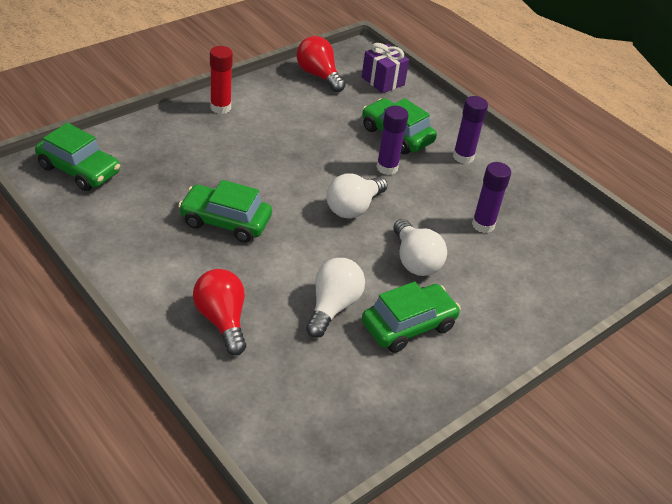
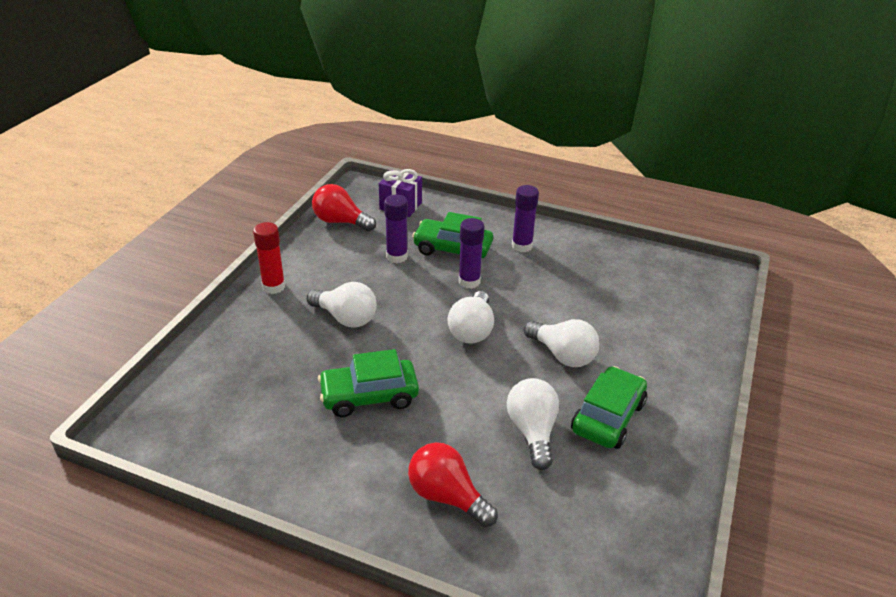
camera: 25 degrees left, 5 degrees down
green car [35,123,120,191] -> none
purple glue stick [472,162,511,233] -> purple glue stick moved to [384,195,408,263]
none -> white light bulb [307,282,377,328]

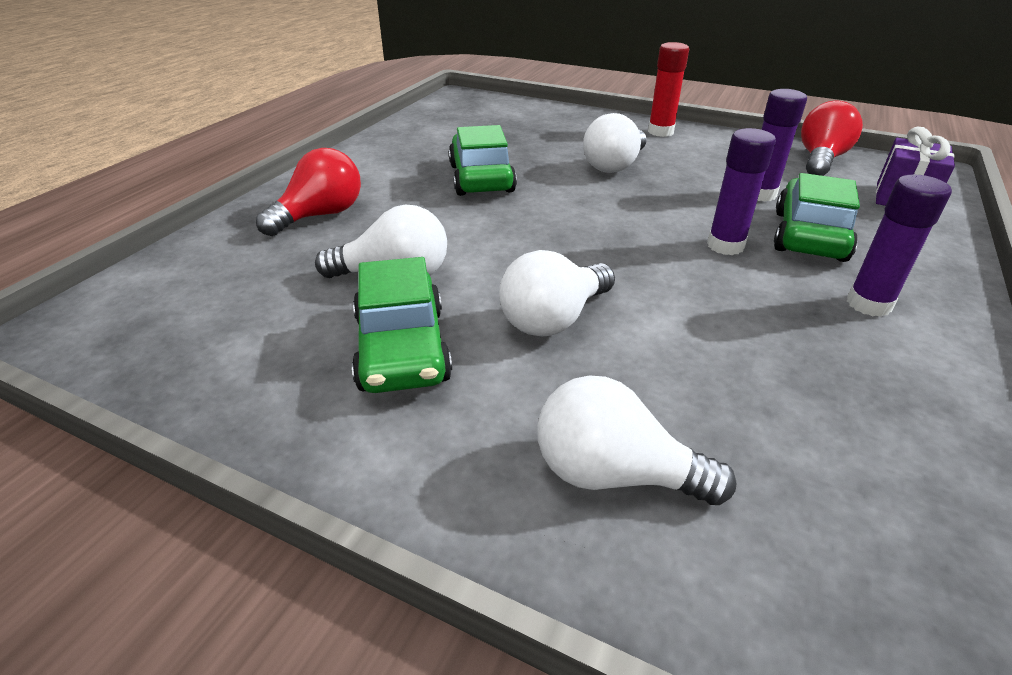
camera: 95 degrees right, 0 degrees up
white light bulb [448,291,494,344] -> white light bulb moved to [537,375,737,505]
green car [571,366,647,449] -> green car turned 45 degrees clockwise [352,257,452,393]

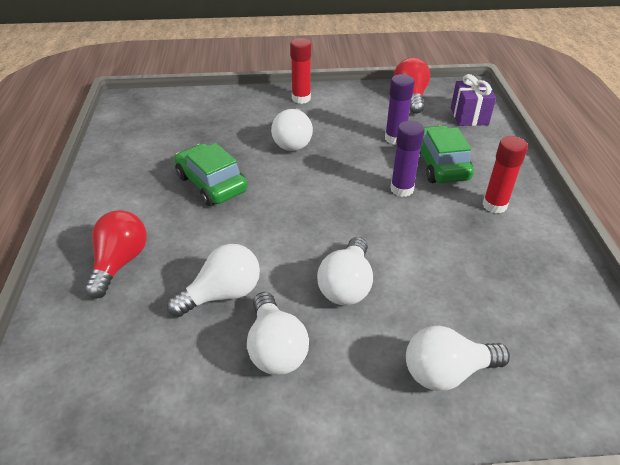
camera: 30 degrees left, 5 degrees up
green car [352,257,452,393] -> white light bulb [247,292,309,375]
purple glue stick [847,174,952,317] -> red glue stick [482,136,528,213]

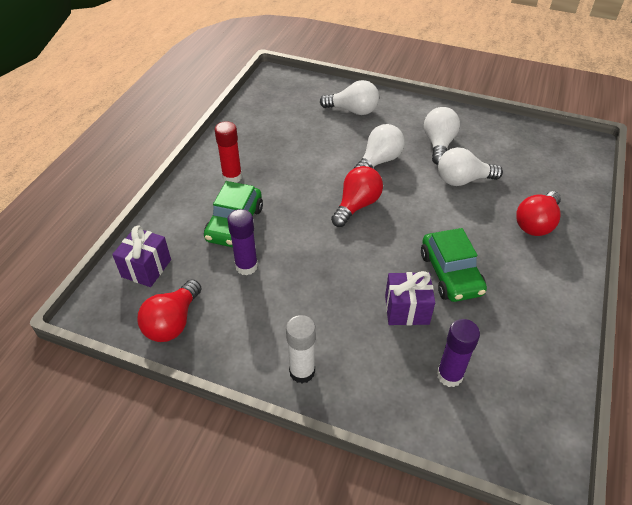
camera: 155 degrees left, 5 degrees up
white light bulb [271,108,313,151] -> none
red glue stick [290,38,311,104] -> white glue stick [286,315,316,383]
purple glue stick [390,121,425,197] -> purple glue stick moved to [437,319,480,387]
none -> red light bulb [331,166,383,227]
none -> purple gift [385,271,435,325]

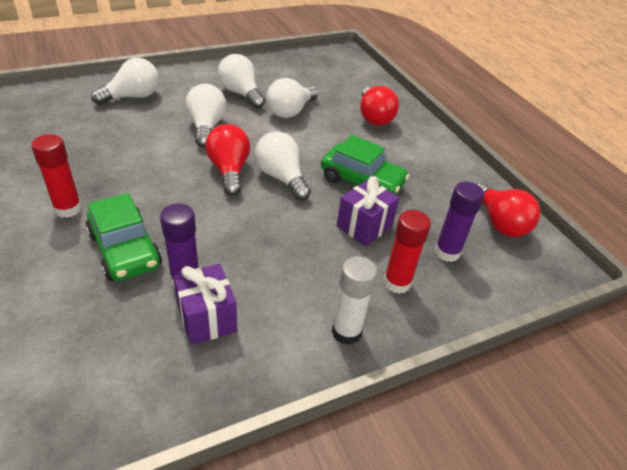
camera: 50 degrees left, 5 degrees down
purple gift [112,225,171,287] -> purple gift moved to [173,263,237,345]
red light bulb [137,279,202,342] -> red light bulb moved to [477,183,541,237]
none -> white light bulb [255,131,311,200]
none -> red glue stick [384,210,431,294]

